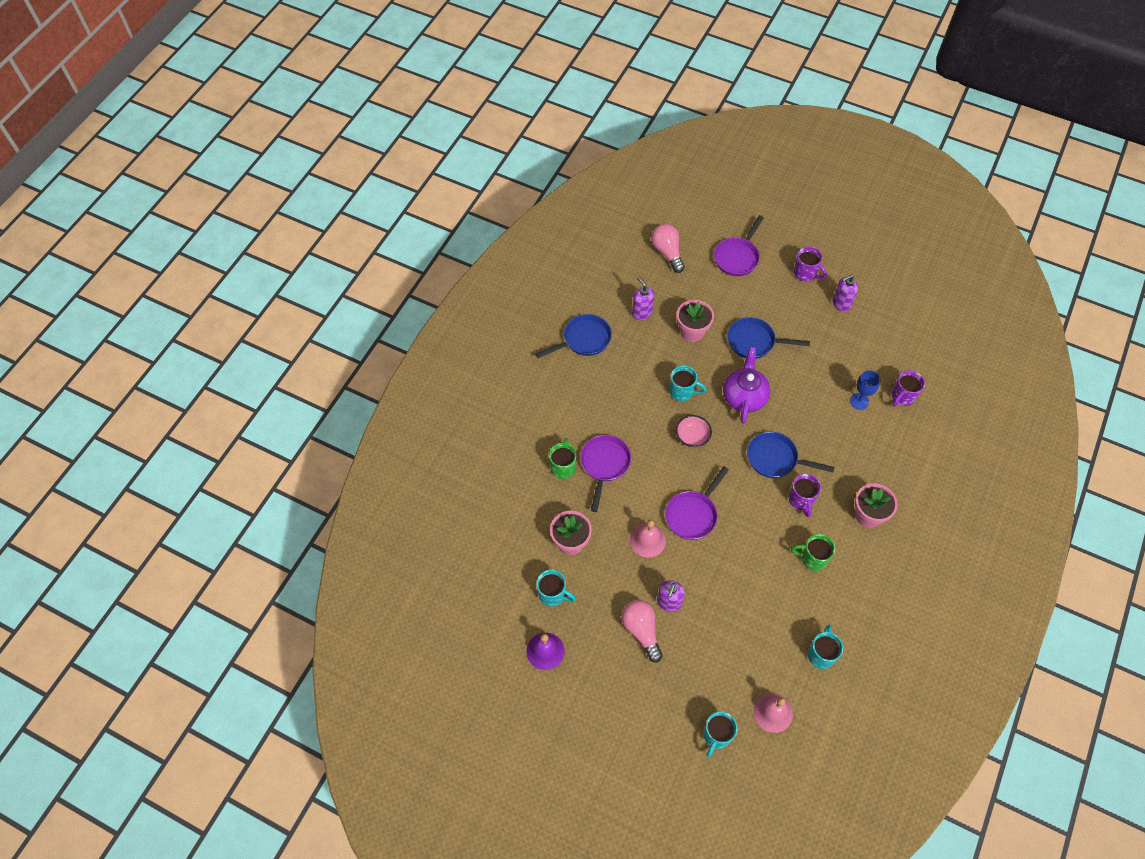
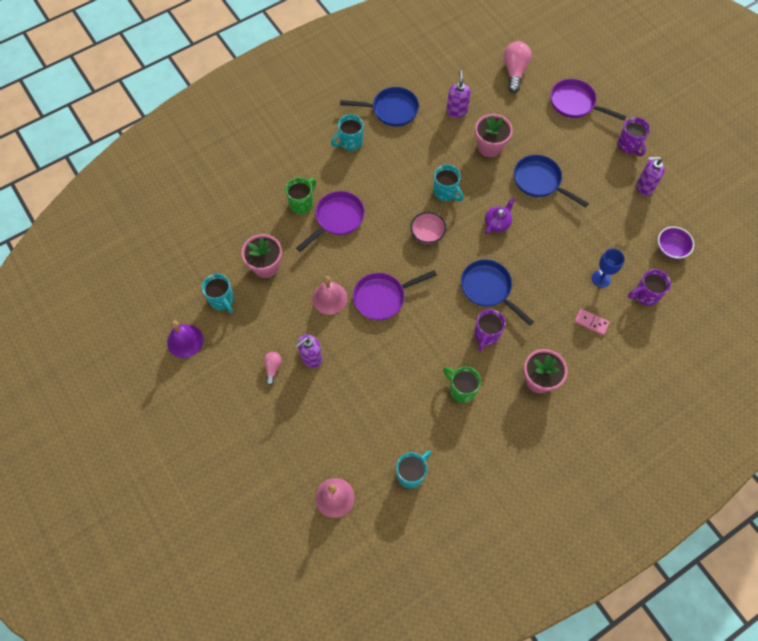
camera: 30 degrees right, 5 degrees up
pink light bulb [621,600,663,663] -> pink light bulb [264,352,282,386], size x0.54
turquoise mug [704,711,738,758] -> turquoise mug moved to [331,114,363,151]
purple pan [714,215,764,276] -> purple pan turned 60 degrees clockwise [550,79,627,121]
purple teapot [723,347,770,424] -> purple teapot [485,198,515,235], size x0.58
none -> pink domino [574,309,610,335]
none -> purple bowl [658,226,694,259]

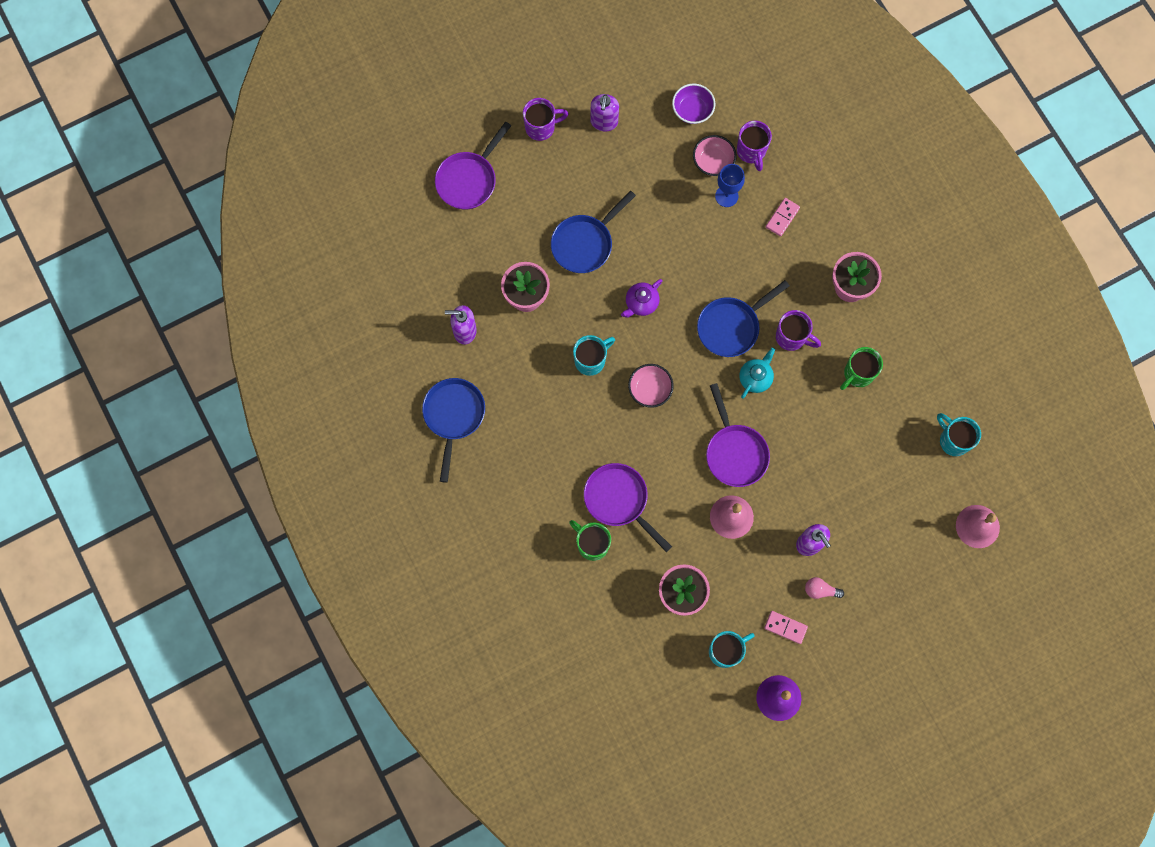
camera: 85 degrees left, 10 degrees up
turquoise mug [331,114,363,151] -> none
purple teapot [485,198,515,235] -> purple teapot turned 90 degrees counterclockwise [621,279,662,318]
pink light bulb [503,41,532,93] -> none
none -> pink bowl [693,135,737,176]
none -> turquoise teapot [739,348,775,399]
none -> pink domino [764,611,808,644]

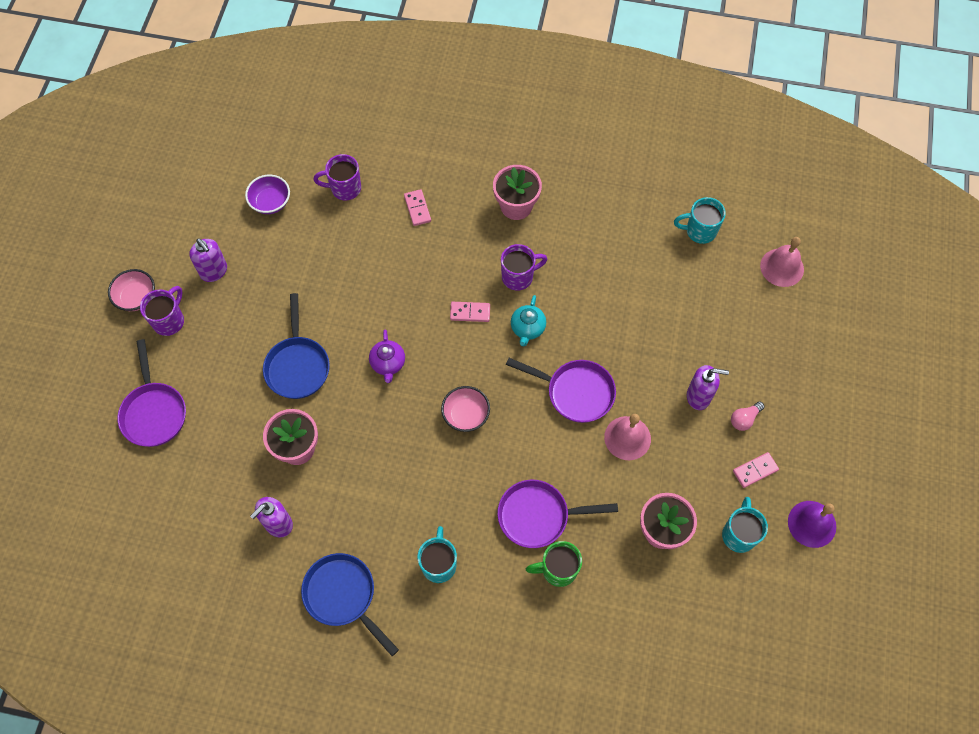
camera: 50 degrees left, 10 degrees down
turquoise mug [573,335,615,376] -> turquoise mug moved to [417,526,457,583]
pink bowl [693,135,737,176] -> pink bowl moved to [108,269,155,311]
blue pan [697,280,790,357] -> pink domino [450,302,490,322]
blue goblet [715,164,745,207] -> none
purple mug [737,121,772,171] -> purple mug turned 150 degrees clockwise [313,154,361,201]
turquoise teapot [739,348,775,399] -> turquoise teapot turned 150 degrees counterclockwise [511,295,546,346]
green mug [840,347,883,390] -> none

